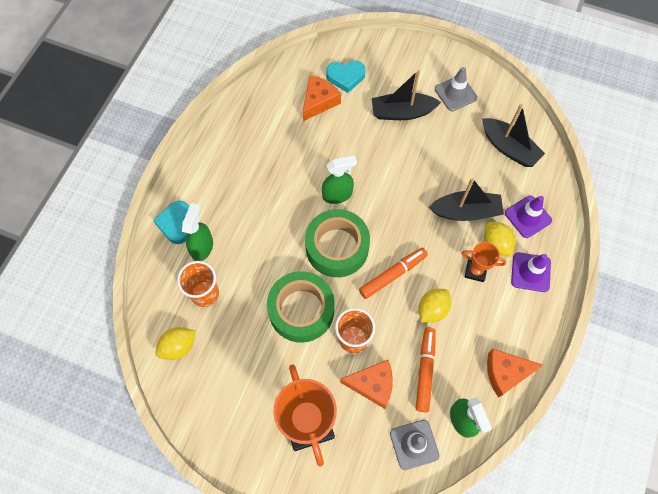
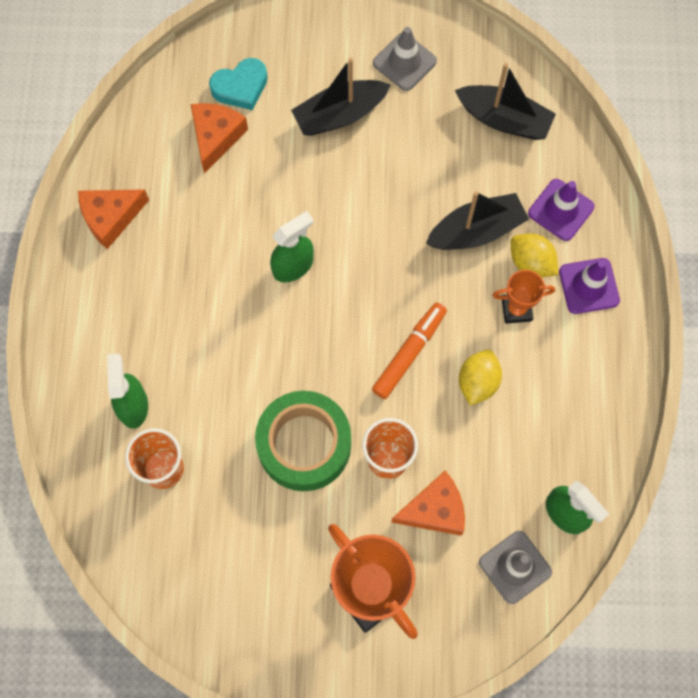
camera: 20 degrees left, 5 degrees up
turquoise heart [153,201,189,244] -> none
yellow lemon [156,327,196,360] -> none
green tape [305,209,370,277] -> none
orange marker [416,327,436,412] -> none
orange cheese [487,349,543,398] -> orange cheese moved to [78,189,149,249]

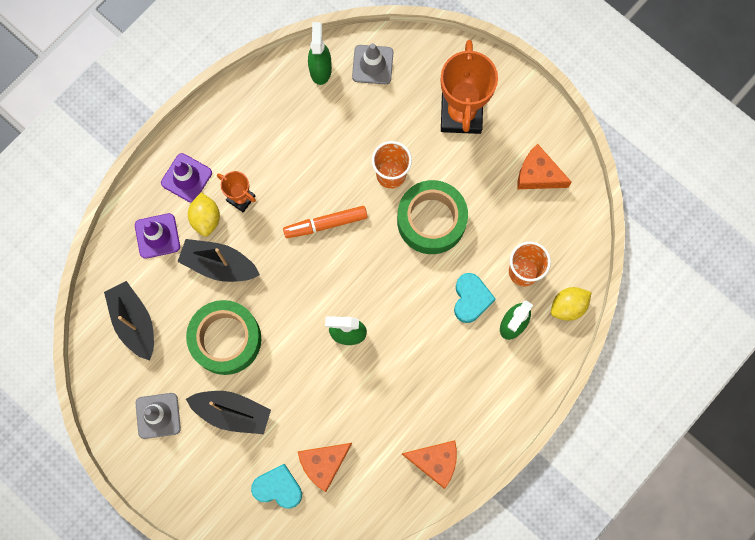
camera: 140 degrees left, 5 degrees up
orange cheese [391,471,465,536] -> orange cheese moved to [517,144,572,189]
yellow lemon [459,350,502,406] -> yellow lemon moved to [551,287,592,321]
none -> green tape [186,300,261,375]
none -> turquoise heart [454,273,496,323]

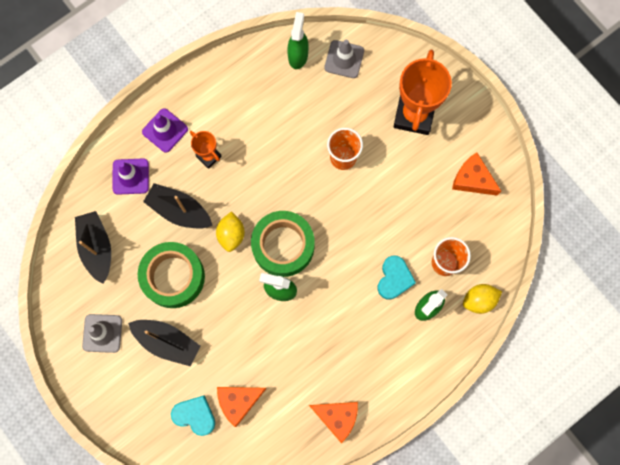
camera: 10 degrees right, 0 degrees up
yellow lemon [188,192,220,237] -> yellow lemon moved to [216,211,245,252]
orange marker [283,206,368,238] -> none
green tape [397,180,468,254] -> green tape moved to [251,211,315,277]

